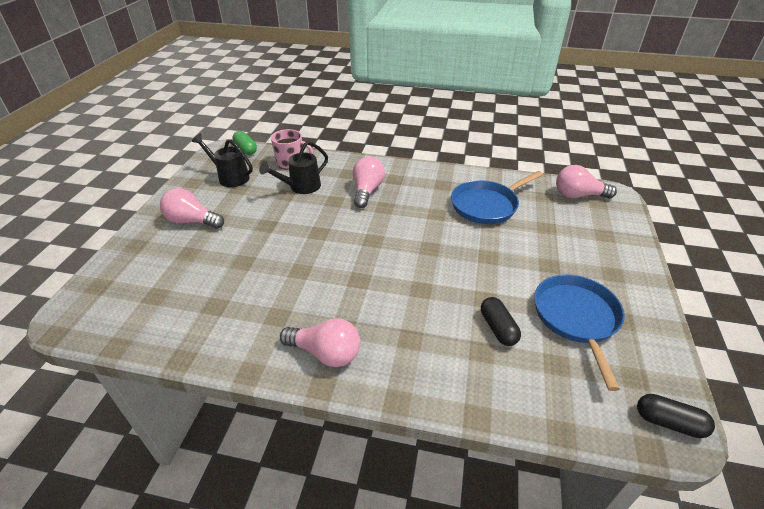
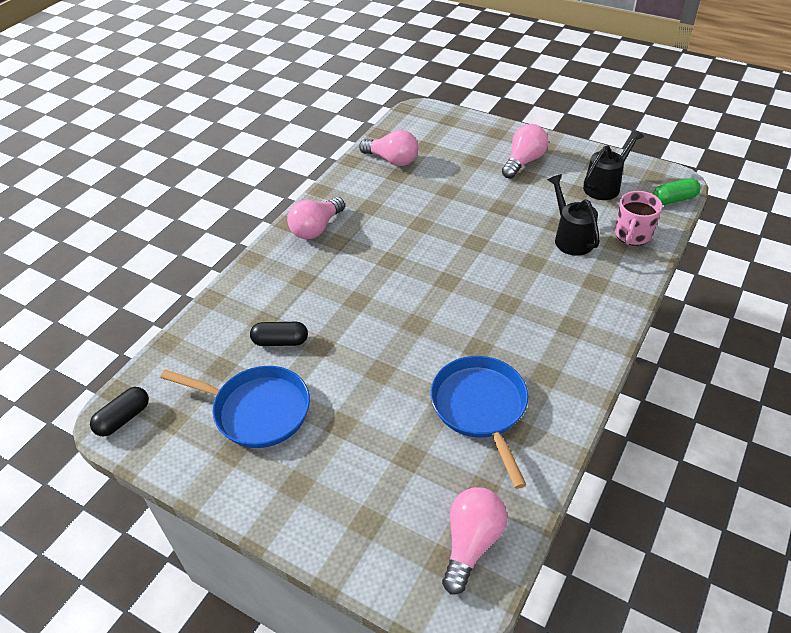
camera: 110 degrees right, 5 degrees up
pink light bulb [353,157,385,208] -> pink light bulb moved to [359,130,418,166]

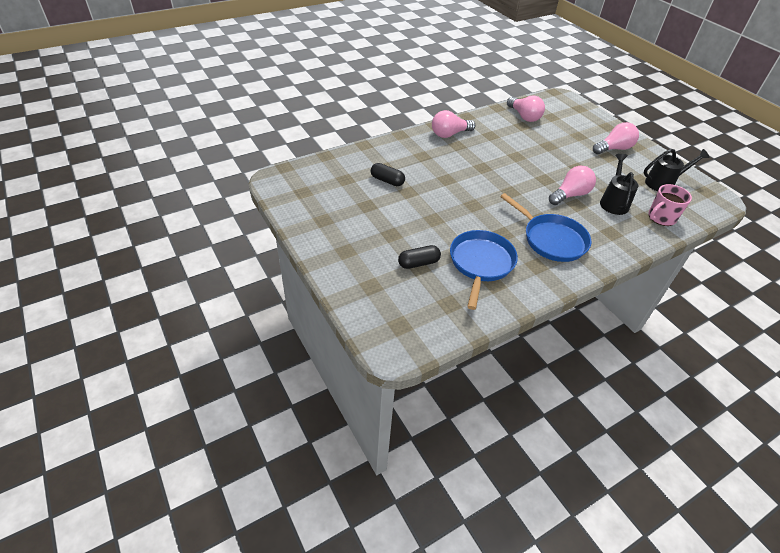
camera: 25 degrees right, 0 degrees up
black capsule [90,387,149,436] -> black capsule moved to [398,245,441,269]
blue pan [160,366,310,448] -> blue pan moved to [500,193,591,262]
pink light bulb [442,487,507,594] -> pink light bulb moved to [549,166,596,205]
green capsule [653,178,701,205] -> none

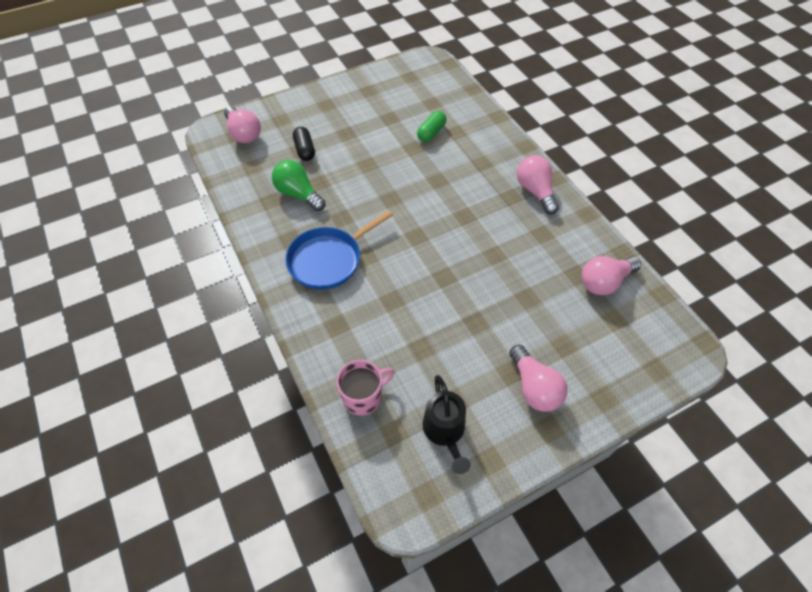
camera: 95 degrees right, 10 degrees up
black capsule [371,163,405,186] -> green capsule [417,111,447,142]
blue pan [450,230,518,310] -> green light bulb [272,160,326,211]
pink light bulb [549,166,596,205] -> pink light bulb moved to [224,106,261,143]
black watering can [600,154,638,215] -> none
pink mug [649,184,692,226] -> pink mug turned 90 degrees clockwise [337,360,394,416]

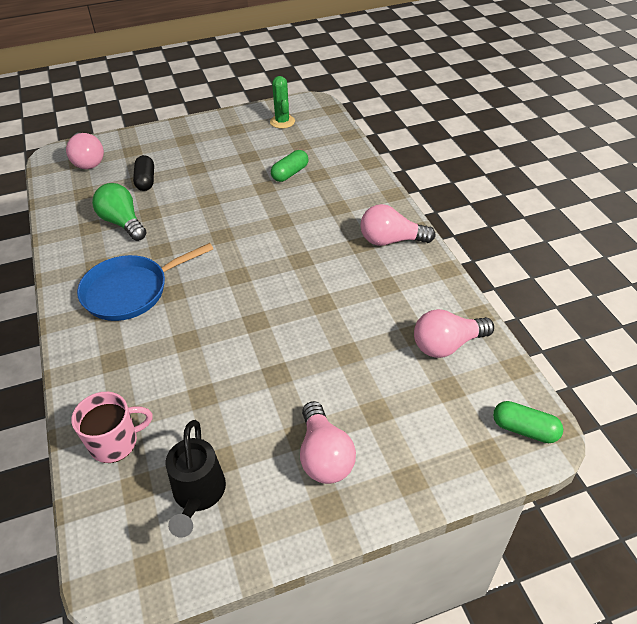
camera: 10 degrees right, 10 degrees down
pink light bulb [517,155,559,214] -> pink light bulb turned 75 degrees counterclockwise [360,204,436,246]
none -> green cactus [270,76,295,129]
none -> green capsule [493,401,563,443]

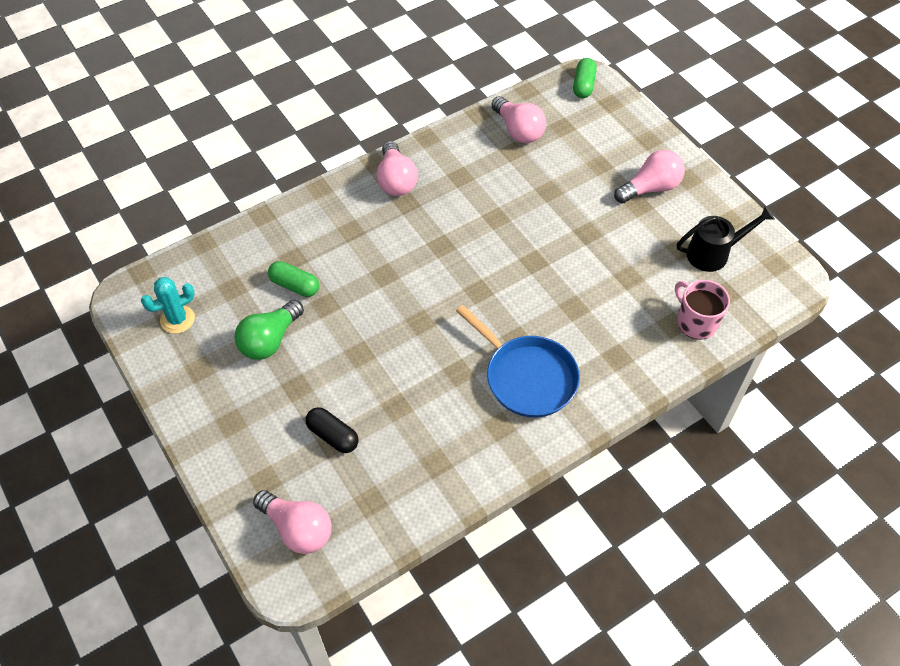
camera: 105 degrees left, 10 degrees up
pink light bulb [66,133,104,169] -> pink light bulb turned 75 degrees clockwise [253,490,332,554]
green light bulb [92,183,146,241] -> green light bulb moved to [234,300,304,360]
black capsule [133,155,154,191] -> black capsule turned 60 degrees clockwise [305,407,359,453]
green cactus [270,76,295,129] -> turquoise cactus [141,277,195,334]

